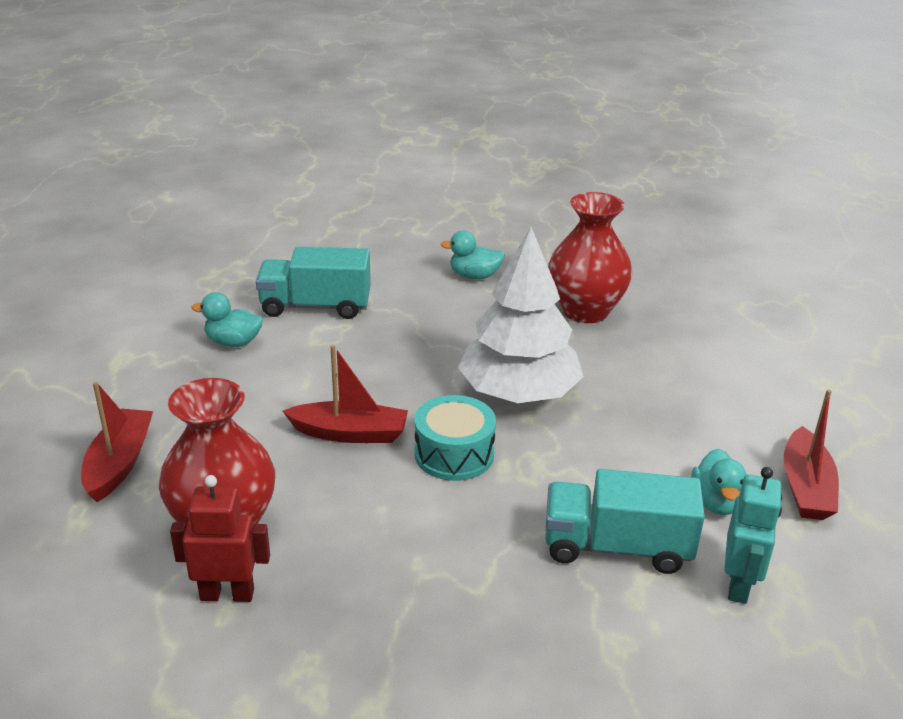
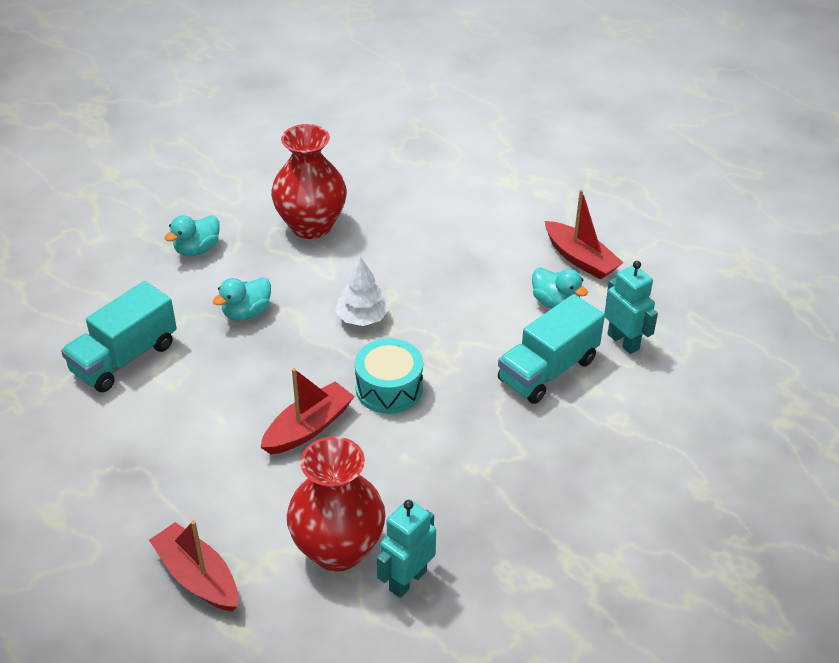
camera: 50 degrees left, 10 degrees up
red robot [170,475,270,602] -> turquoise robot [377,499,436,598]
turquoise duck [191,292,263,347] -> turquoise duck moved to [213,277,271,321]
white tree [458,227,584,403] -> white tree [335,256,389,326], size x0.50

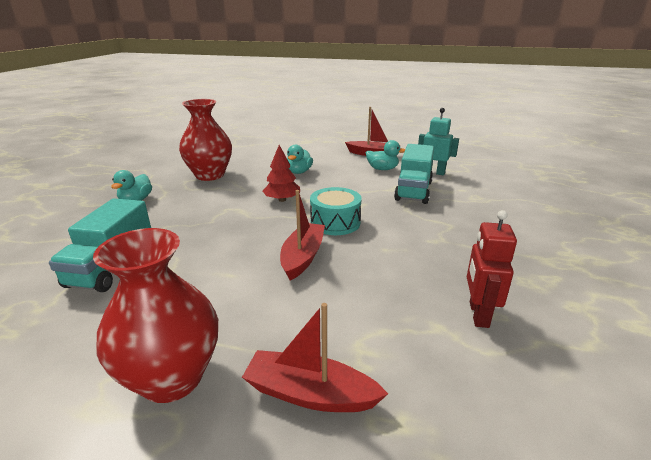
camera: 30 degrees left, 15 degrees down
turquoise duck [213,277,271,321] -> turquoise duck moved to [287,145,313,174]
red vase [287,436,386,572] -> red vase moved to [93,228,218,403]
white tree [335,256,389,326] -> red tree [263,145,300,202]
turquoise robot [377,499,436,598] -> red robot [467,210,517,328]

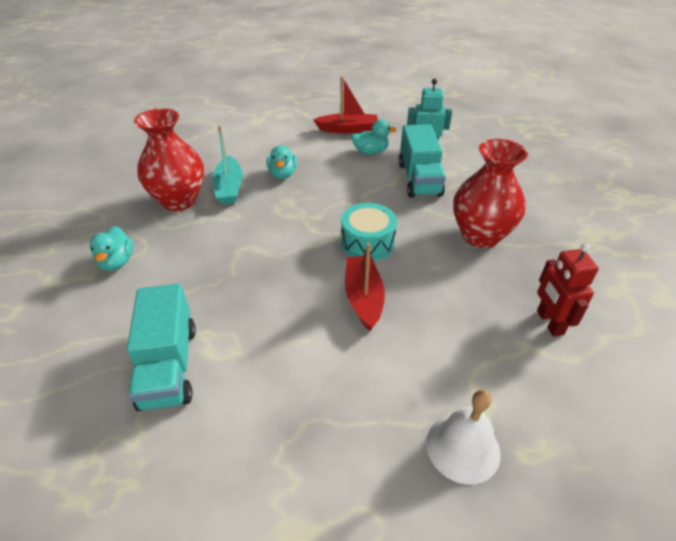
camera: 20 degrees left, 15 degrees up
red vase [93,228,218,403] -> red vase moved to [453,139,528,248]
red boat [242,303,388,412] -> white bell [426,390,500,485]
red tree [263,145,300,202] -> none
none -> turquoise boat [212,126,243,204]

